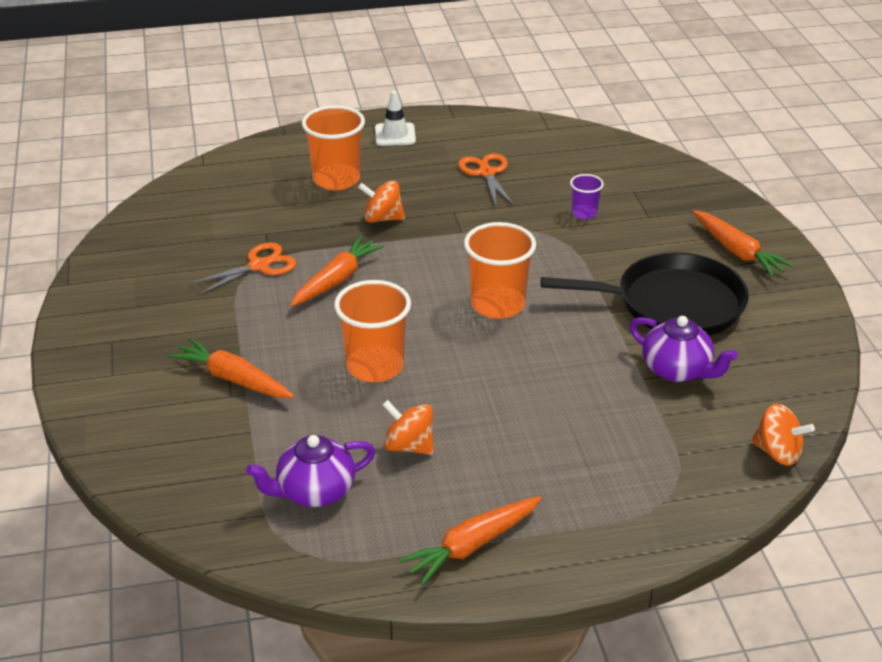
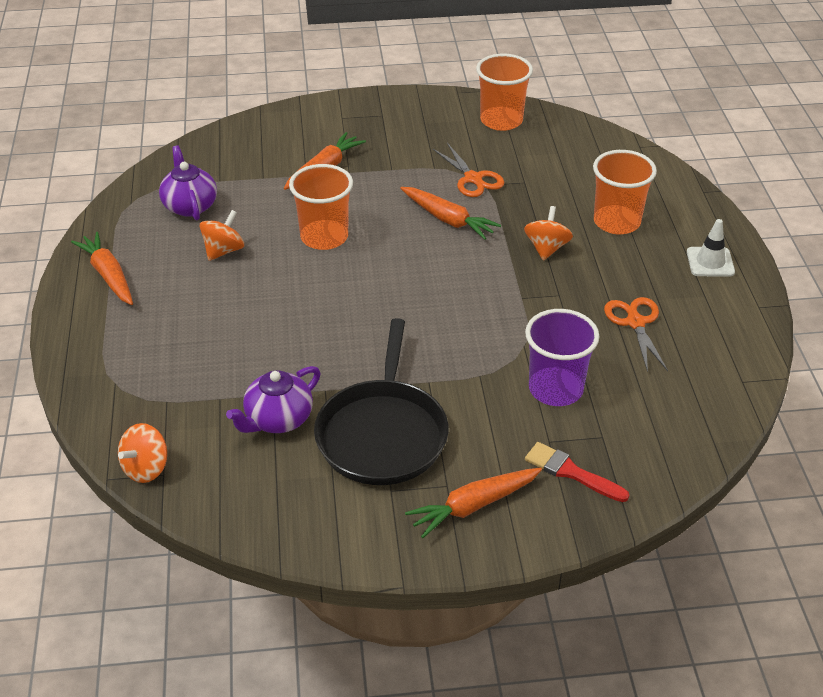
camera: 95 degrees right, 5 degrees up
orange scissors [458,153,515,207] -> orange scissors turned 90 degrees counterclockwise [604,297,668,372]
orange cup [464,222,536,319] -> orange cup moved to [476,54,533,131]
purple cup [570,174,604,219] -> purple cup [525,309,600,406], size x1.93
none -> red brush [525,442,629,502]

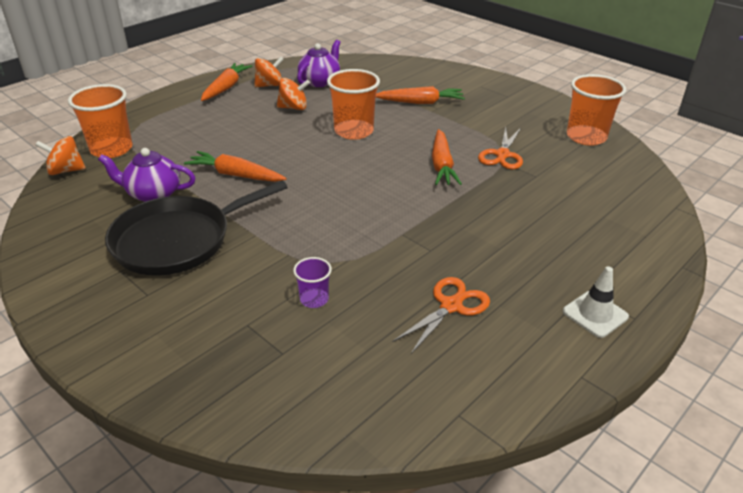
camera: 50 degrees right, 5 degrees down
orange carrot [405,468,542,538] -> orange carrot moved to [184,151,287,182]
orange spinning top [524,206,573,261] -> orange spinning top moved to [254,57,284,87]
purple cup [525,309,600,406] -> purple cup [293,257,332,308], size x0.52
red brush [525,442,629,502] -> none
orange cup [593,150,657,234] -> orange cup moved to [68,84,132,158]

